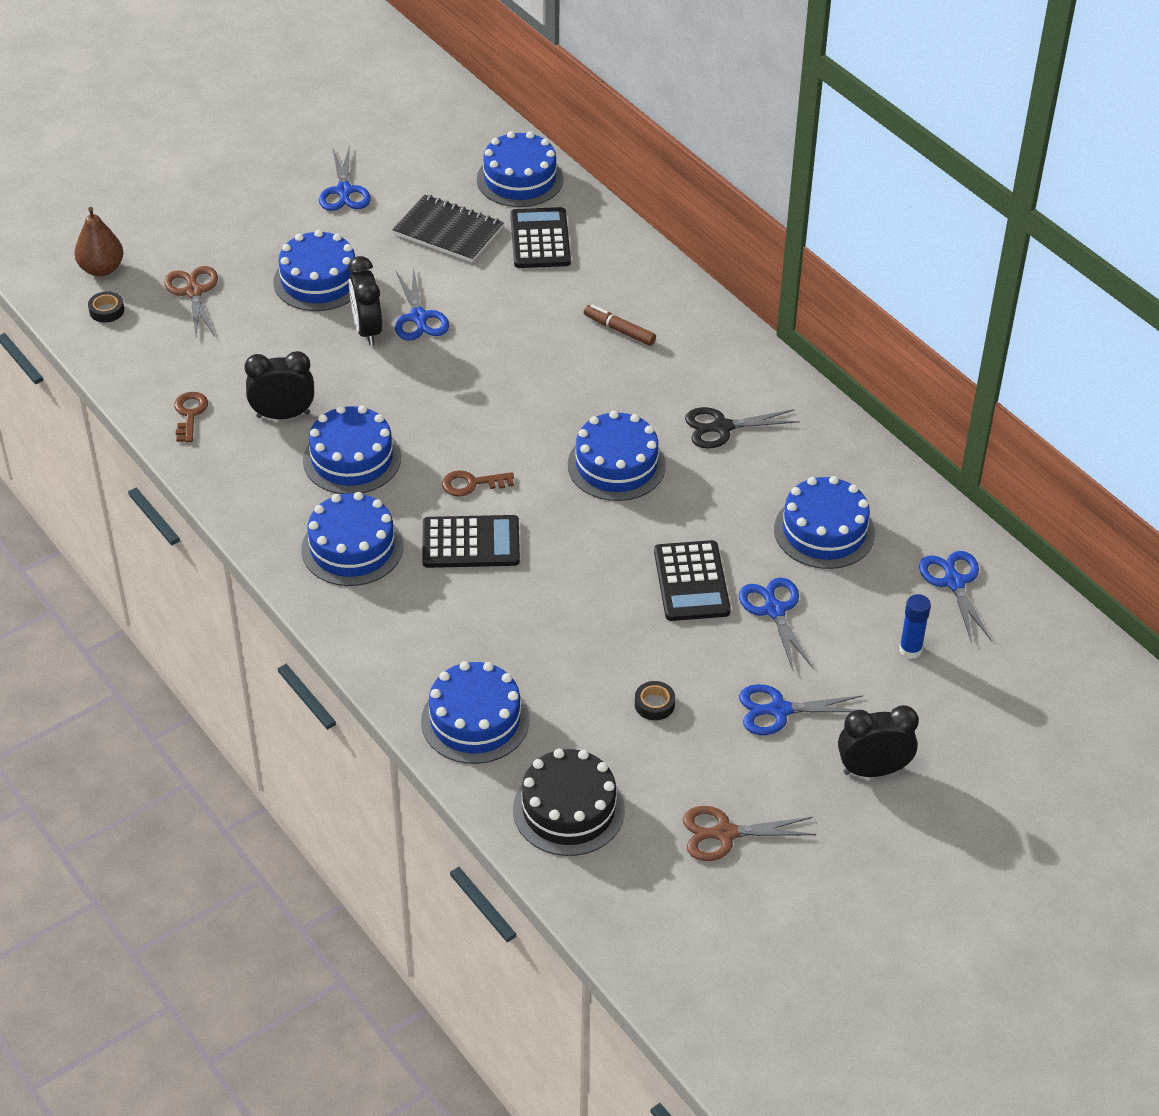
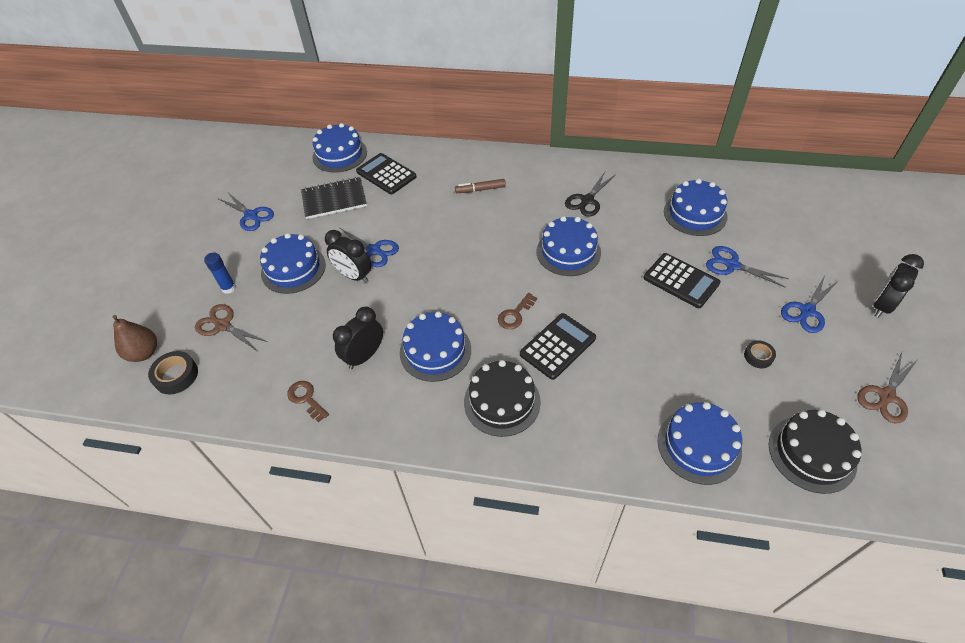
camera: 40 degrees left, 5 degrees up
black tape [88,291,124,323] -> black tape [148,351,198,395], size x1.57
blue cake [301,492,403,586] -> black cake [464,360,541,437]
blue glue stick [899,594,931,659] -> blue glue stick moved to [204,252,236,294]
blue scissors [919,551,992,643] -> none

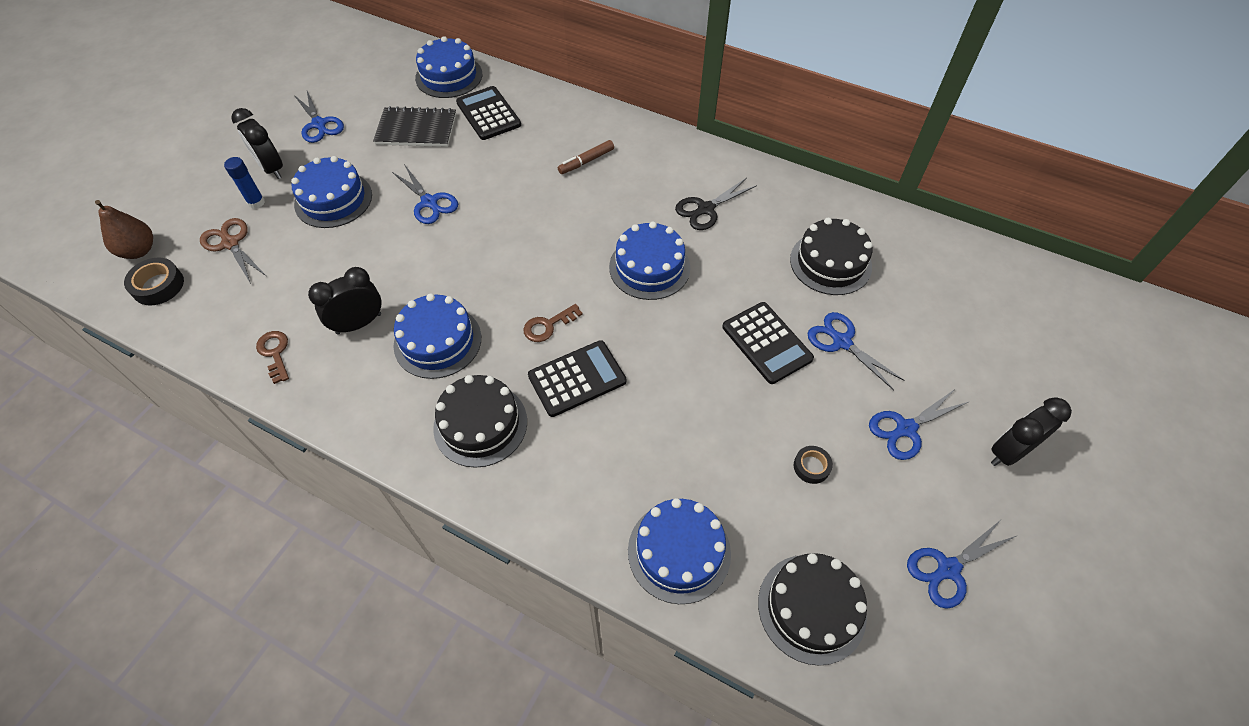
camera: 15 degrees right, 5 degrees up
black clock [325,230,371,283] -> black clock moved to [232,108,283,179]
brown marker [455,179,506,193] -> brown marker turned 45 degrees counterclockwise [558,140,614,174]
blue cake [664,179,728,236] -> black cake [790,218,872,295]
brown scissors [858,352,917,424] -> blue scissors [907,521,1016,609]

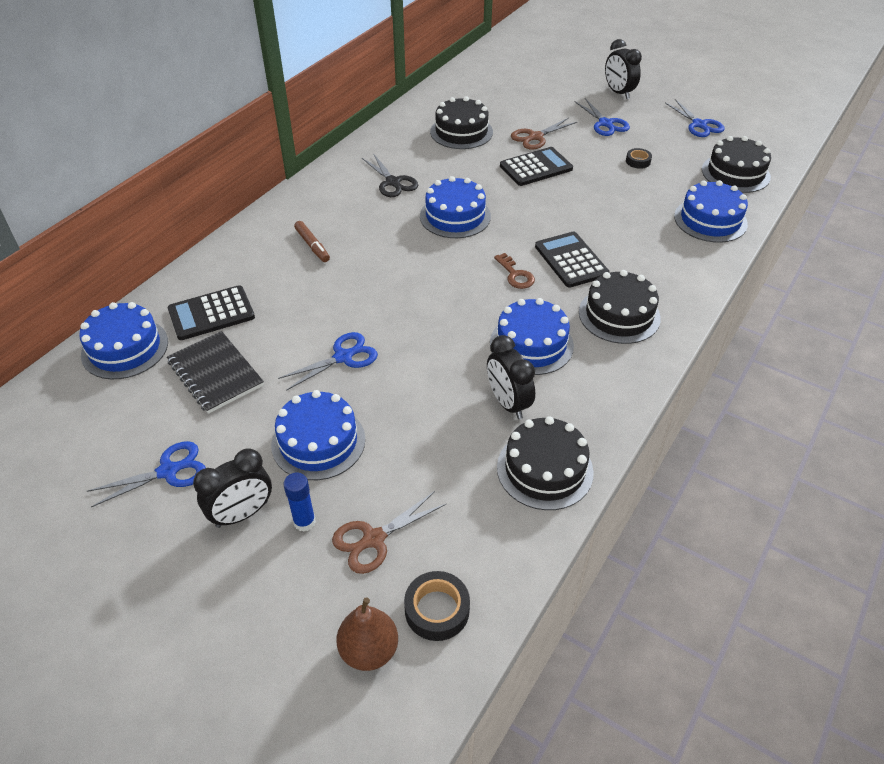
camera: 85 degrees left, 10 degrees down
brown key [256,331,289,384] -> black cake [497,416,594,510]
black notebook [373,106,456,147] -> black notebook turned 45 degrees counterclockwise [167,331,264,414]
blue scissors [807,312,905,390] -> brown scissors [511,118,577,150]

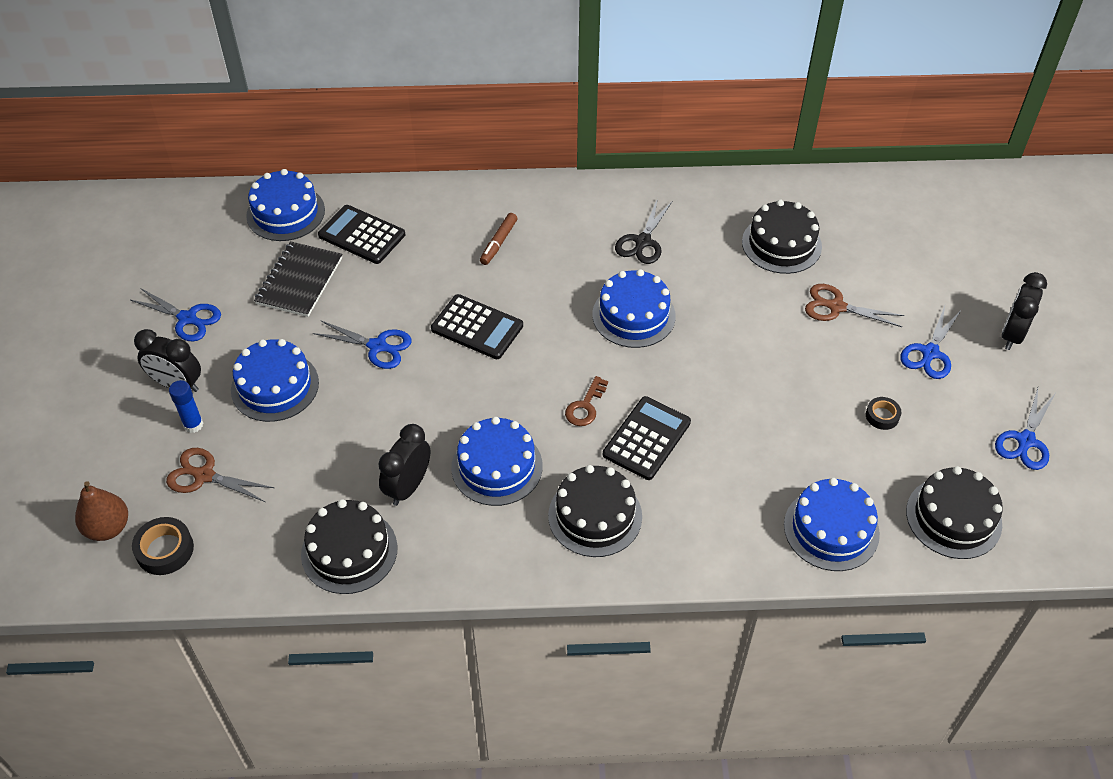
camera: 55 degrees right, 5 degrees up
black calculator [500,147,573,186] -> black calculator moved to [431,294,523,359]

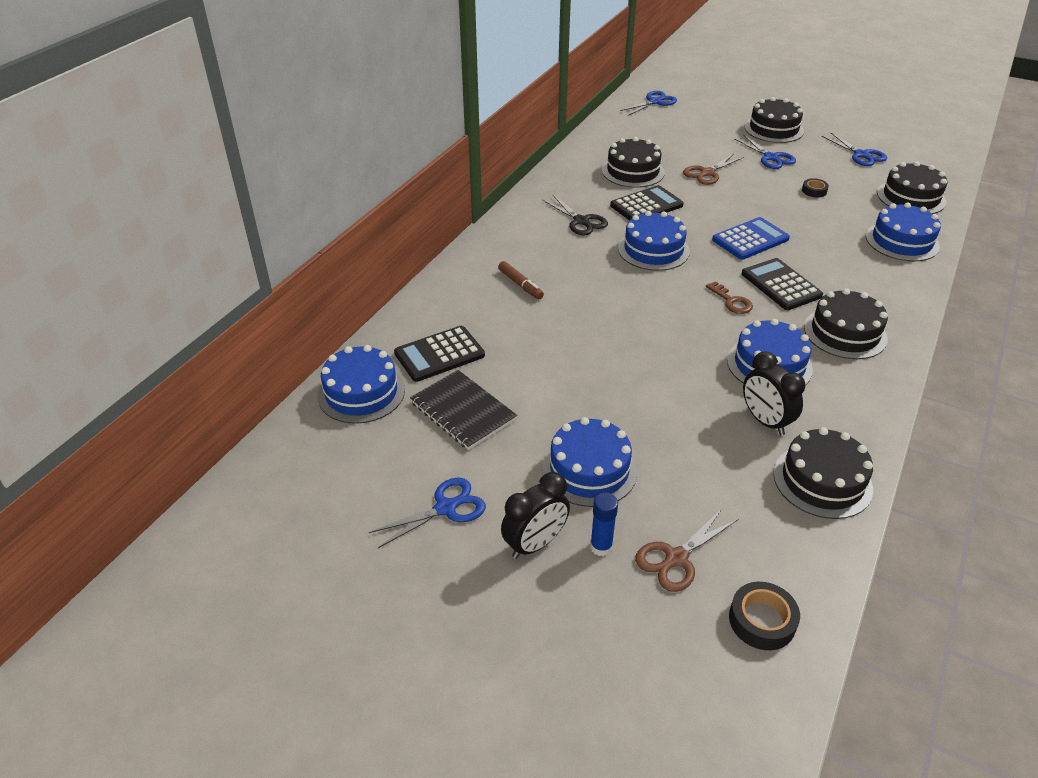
camera: 60 degrees left, 10 degrees down
brown pear [75,481,128,541] -> none
blue scissors [313,320,411,369] -> blue scissors moved to [620,91,677,116]
black calculator [431,294,523,359] -> black calculator moved to [610,185,684,221]
black clock [1002,272,1047,350] -> black cake [745,97,804,143]
none -> blue calculator [712,217,790,260]

